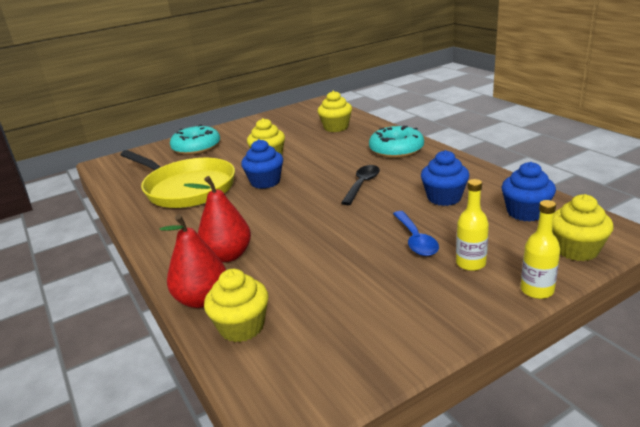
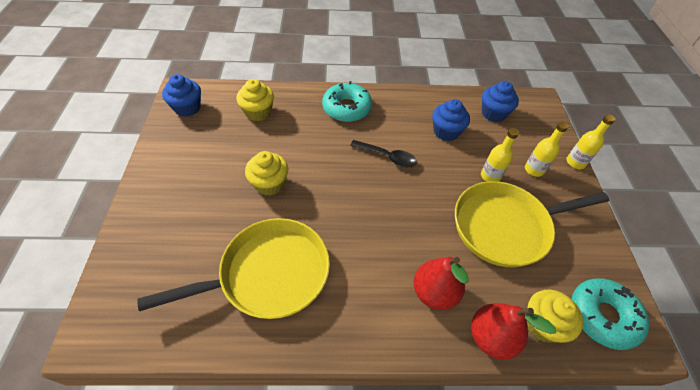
camera: 65 degrees left, 25 degrees up
turquoise donut [170,124,220,155] -> turquoise donut moved to [572,279,649,350]
blue cupcake [241,139,283,189] -> blue cupcake moved to [162,74,201,117]
black spoon [341,165,380,205] -> black spoon turned 150 degrees clockwise [350,140,417,168]
blue spoon [393,211,439,256] -> yellow bottle [481,128,519,182]
yellow cupcake [552,194,614,261] -> none
none -> yellow pan [455,181,609,267]

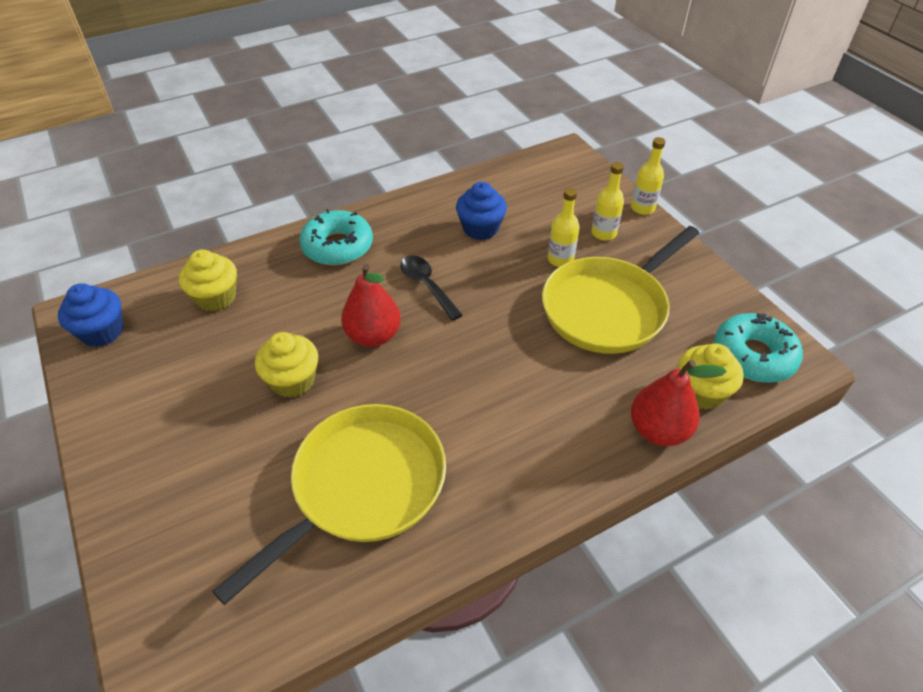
camera: 25 degrees left, 5 degrees down
black spoon [350,140,417,168] -> black spoon turned 120 degrees counterclockwise [400,255,462,321]
red pear [414,257,469,310] -> red pear moved to [341,264,401,347]
blue cupcake [482,81,519,122] -> none

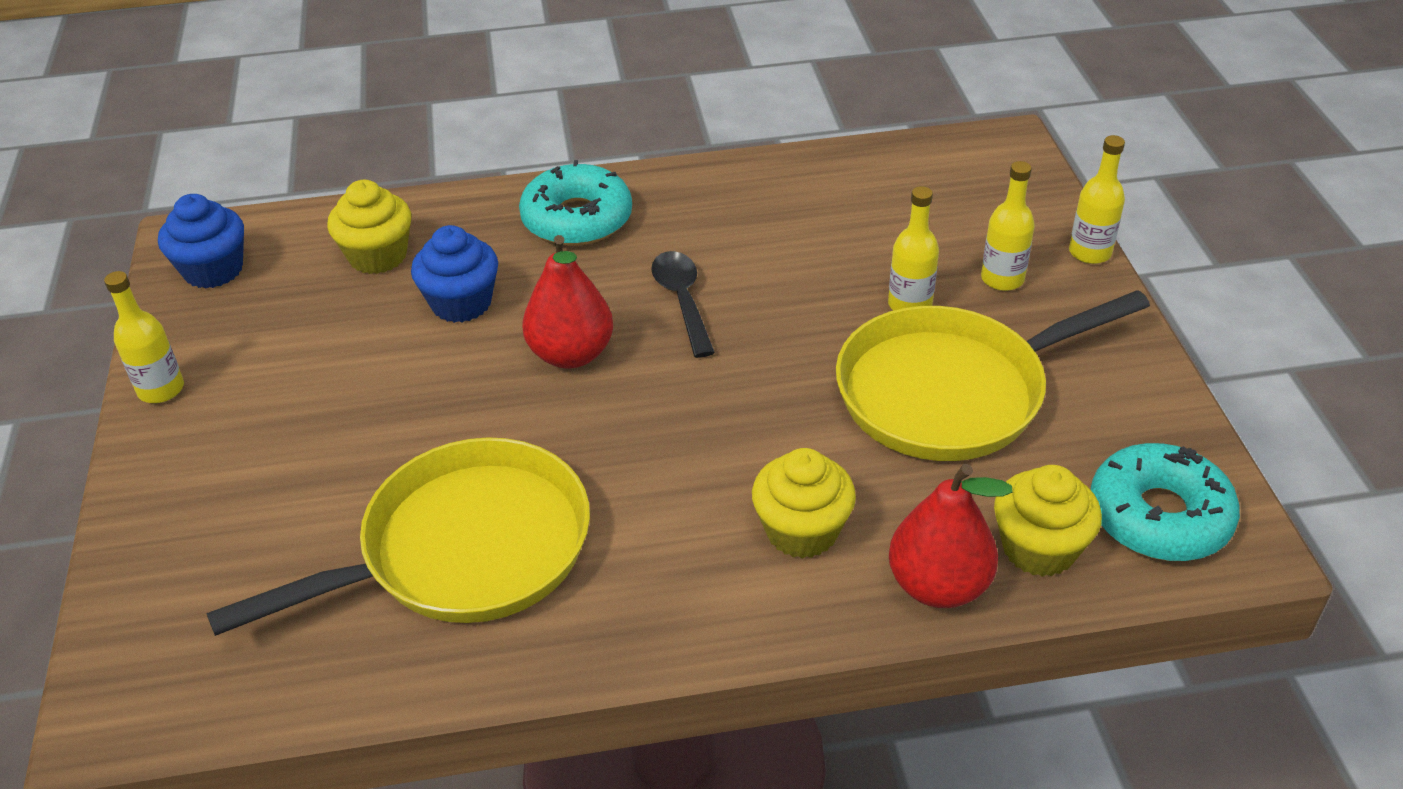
camera: 20 degrees right, 5 degrees down
yellow cupcake [255,332,318,398] -> yellow cupcake moved to [752,448,856,559]
blue cupcake [456,182,507,240] -> blue cupcake moved to [411,225,498,323]
none -> yellow bottle [104,271,184,403]

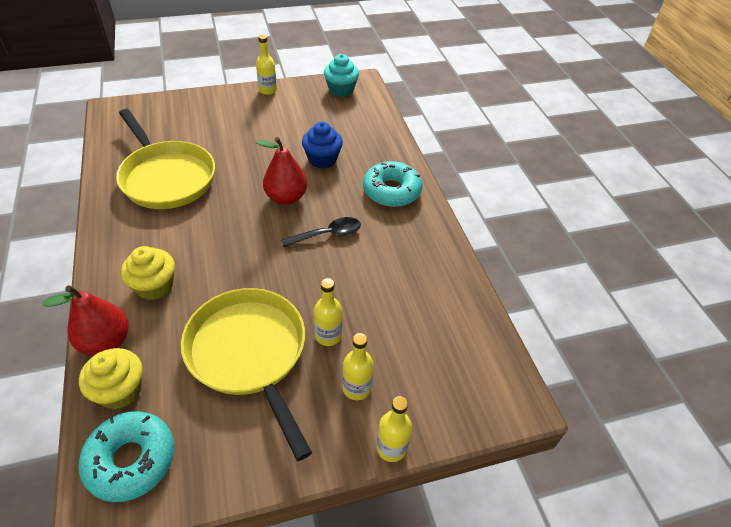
camera: 80 degrees right, 5 degrees up
blue cupcake [158,194,244,289] -> turquoise cupcake [324,54,359,97]
yellow cupcake [327,180,411,274] -> none

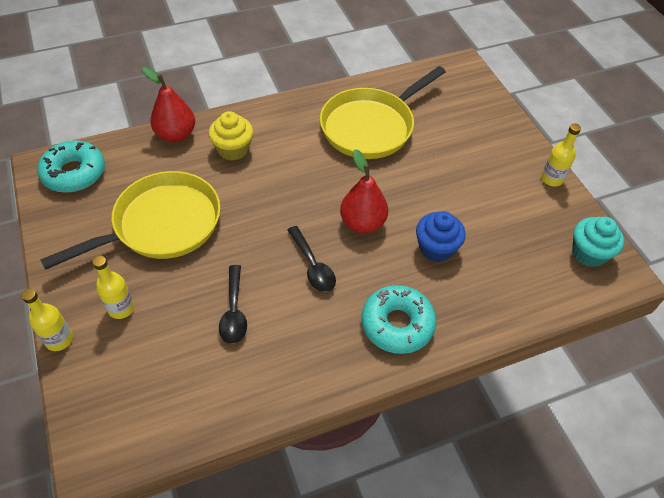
camera: 85 degrees right, 5 degrees up
yellow cupcake [79,348,143,409] -> none
yellow bottle [314,278,342,346] -> none
none -> black spoon [219,265,247,344]

